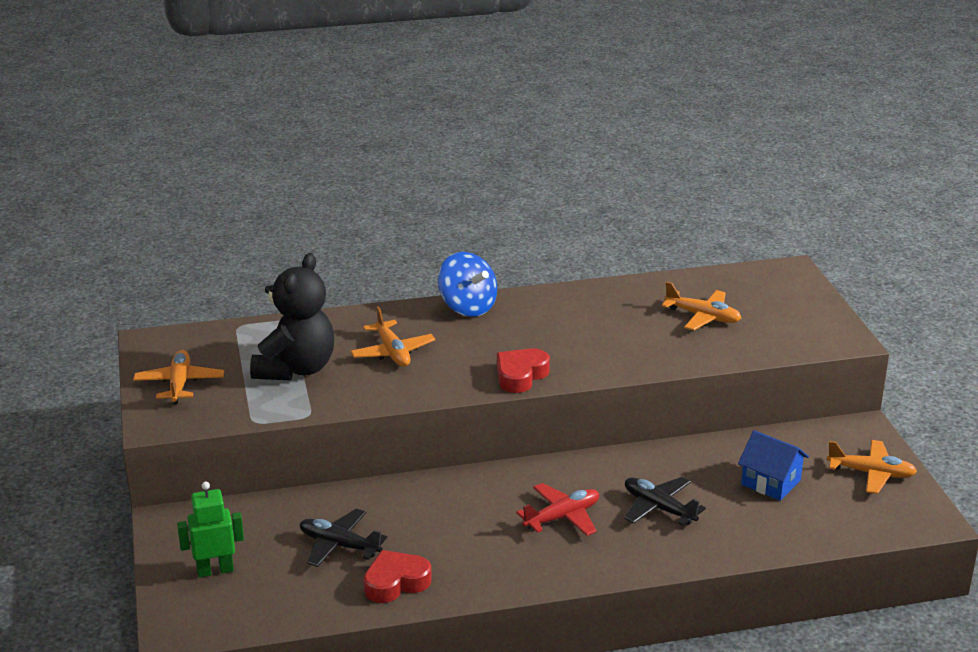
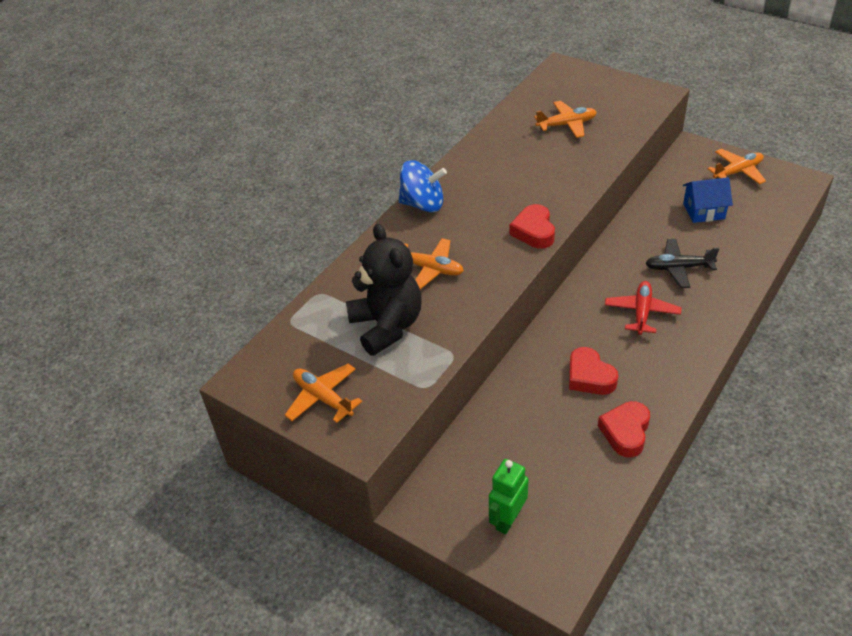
camera: 40 degrees left, 15 degrees up
black plane [300,509,387,567] -> none
none -> red heart [569,347,618,395]

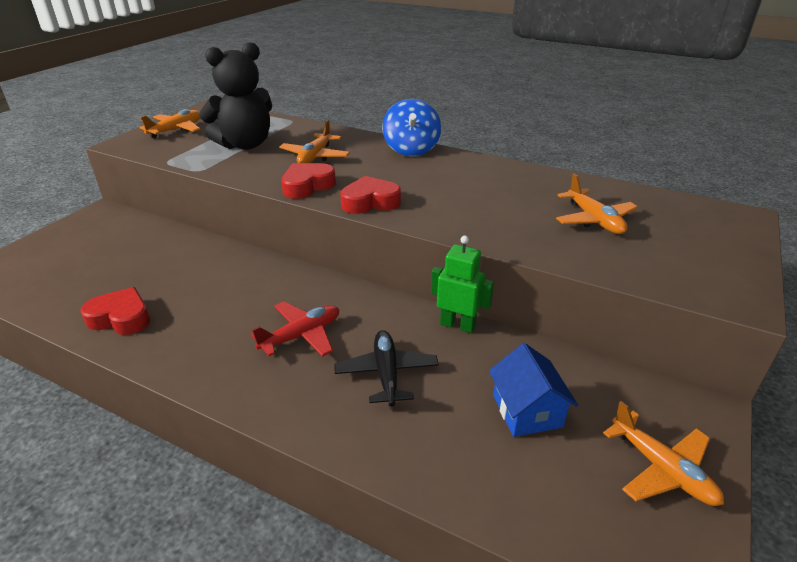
camera: 80 degrees right, 10 degrees down
green robot [489,459,528,534] -> green robot moved to [431,236,494,333]
red heart [569,347,618,395] -> red heart moved to [281,163,336,199]
red plane [605,281,681,335] -> red plane turned 45 degrees counterclockwise [251,301,339,357]

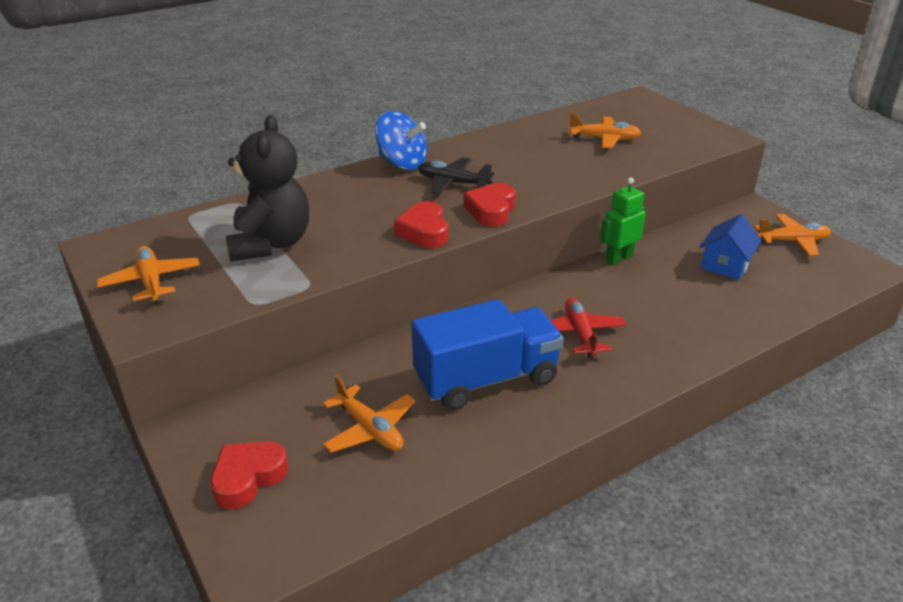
camera: 60 degrees left, 0 degrees up
red heart [80,287,150,335] -> red heart moved to [211,441,288,509]
orange plane [279,120,350,163] -> orange plane moved to [323,375,415,453]
black plane [334,330,439,407] -> black plane moved to [418,157,494,194]
blue house [489,343,578,437] -> blue house turned 75 degrees counterclockwise [700,214,762,280]
none -> blue truck [411,299,564,410]

